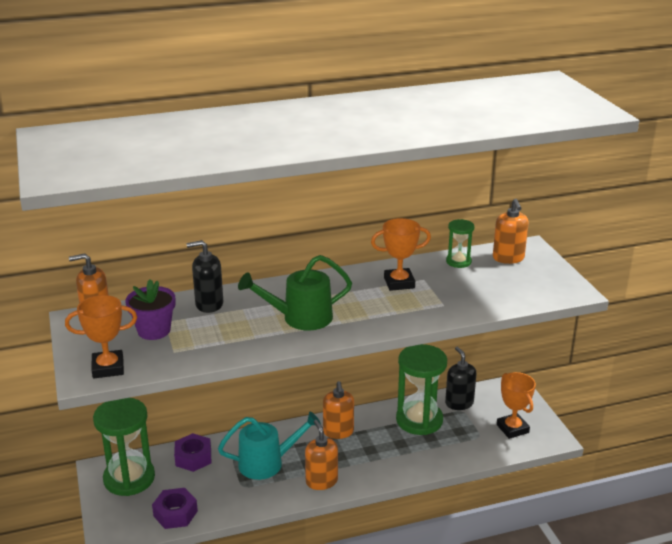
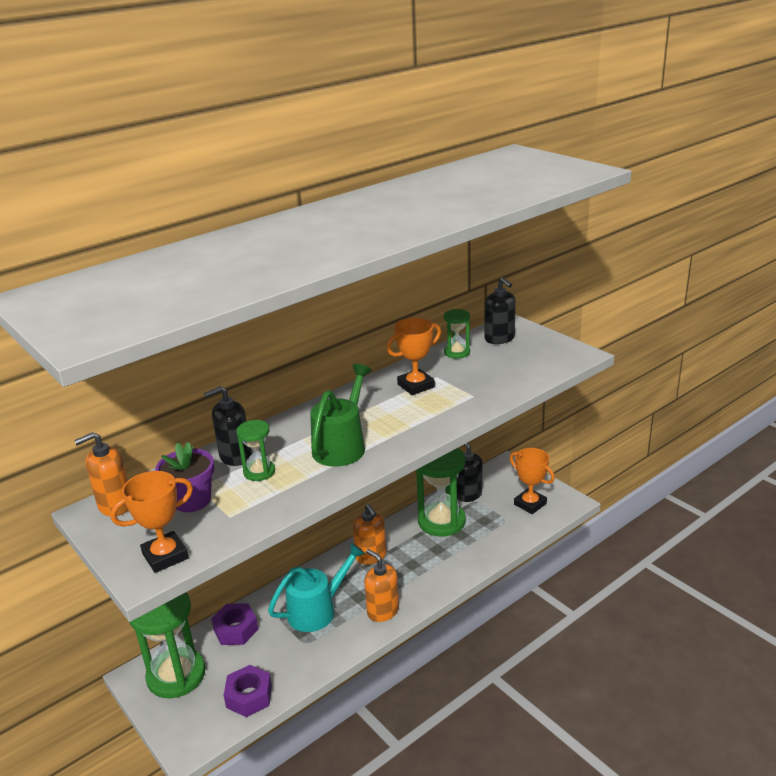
camera: 20 degrees left, 0 degrees up
green watering can [238,255,352,331] -> green watering can turned 150 degrees clockwise [310,364,372,467]
orange soap dispenser [493,199,529,264] -> black soap dispenser [484,277,516,344]
none -> green hourglass [236,420,275,481]

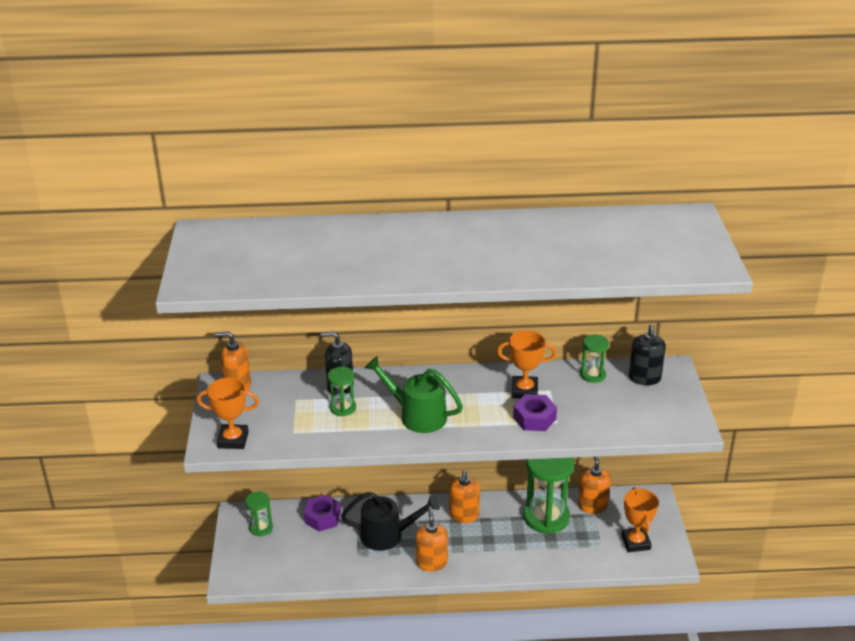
camera: 35 degrees right, 5 degrees up
green hourglass [129,592,205,698] -> green hourglass [245,492,273,536], size x0.51
purple flower pot [155,442,214,512] -> none
purple nut [223,665,272,717] -> purple nut moved to [513,394,557,431]
turquoise watering can [268,543,366,632] -> black watering can [341,492,440,551]
green watering can [310,364,372,467] -> green watering can turned 120 degrees counterclockwise [365,356,463,433]
black soap dispenser [457,443,483,502] -> orange soap dispenser [578,457,611,514]

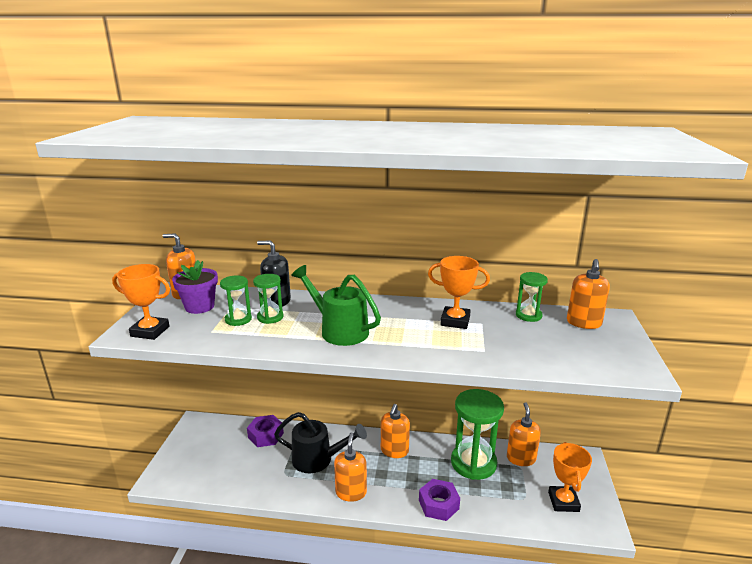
camera: 10 degrees right, 10 degrees down
green hourglass [245,492,273,536] -> green hourglass moved to [220,275,252,326]
purple nut [513,394,557,431] -> purple nut moved to [419,479,460,521]
black soap dispenser [629,324,666,385] -> orange soap dispenser [567,259,610,329]
none -> purple flower pot [172,260,218,314]

